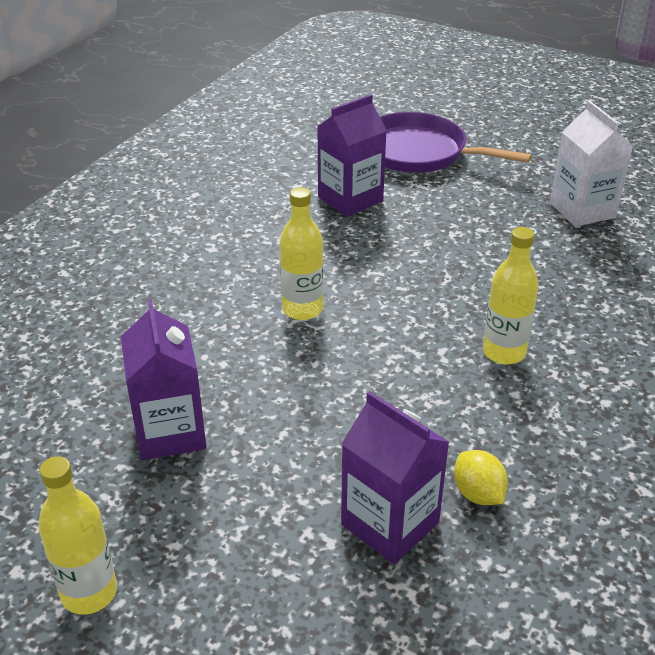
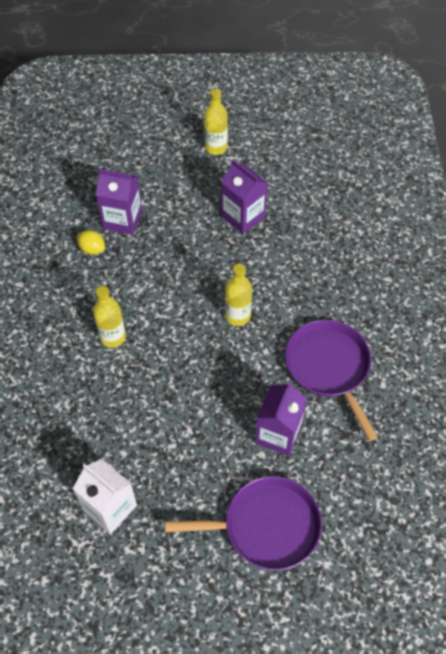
camera: 150 degrees right, 20 degrees up
none -> purple pan [285,320,378,441]

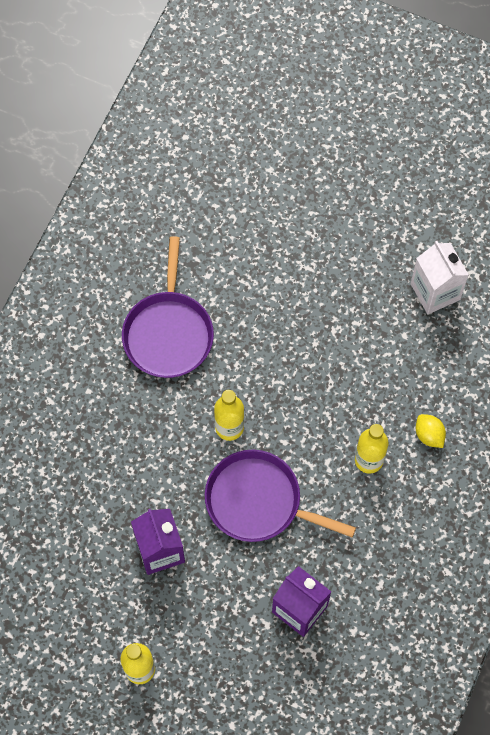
camera: 155 degrees left, 10 degrees up
yellow lemon [77,230,105,255] -> yellow lemon moved to [416,414,446,448]
purple pan [165,476,322,570] -> purple pan moved to [205,450,356,542]
purple carton [255,381,307,456] -> none

